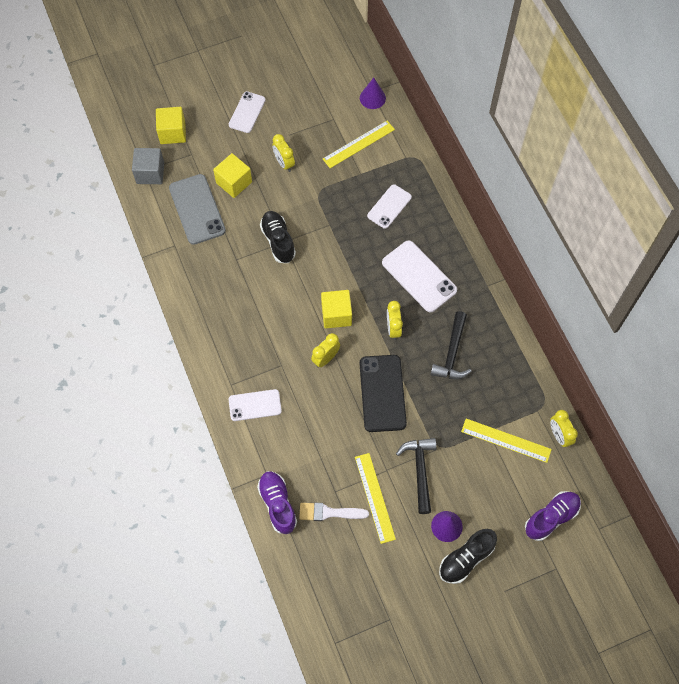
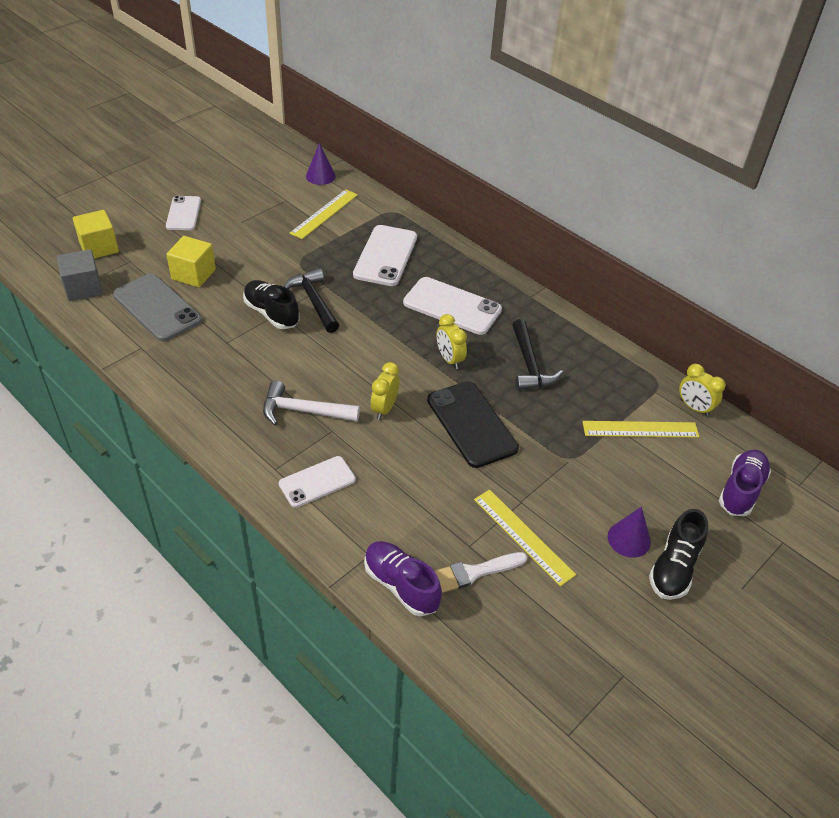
camera: 25 degrees left, 20 degrees down
yellow clock [272,134,295,172] -> none
yellow cube [321,290,352,328] -> none
white phone [367,184,412,229] -> white phone [353,225,417,286], size x1.56
black hammer [396,438,436,514] -> black hammer moved to [284,268,339,333]
none -> white hammer [263,381,360,425]

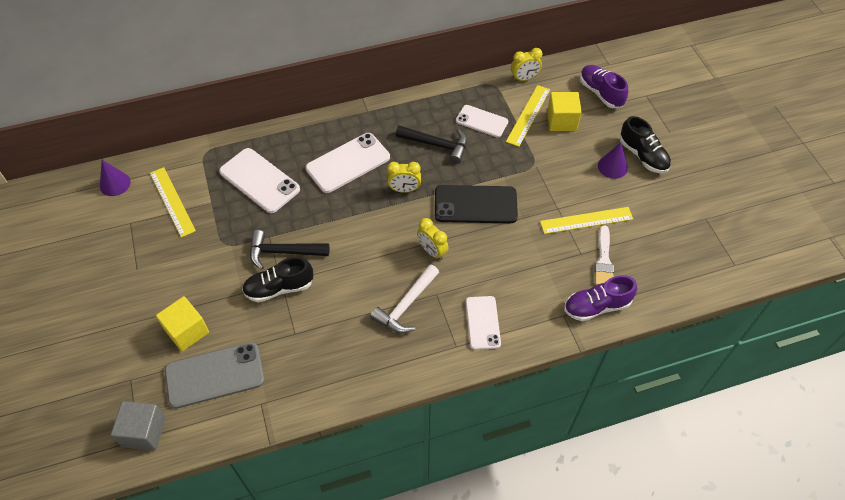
camera: 60 degrees left, 10 degrees up
yellow cube [73,210,119,259] -> yellow cube moved to [547,92,582,131]
white phone [166,196,201,230] -> white phone moved to [456,105,508,137]

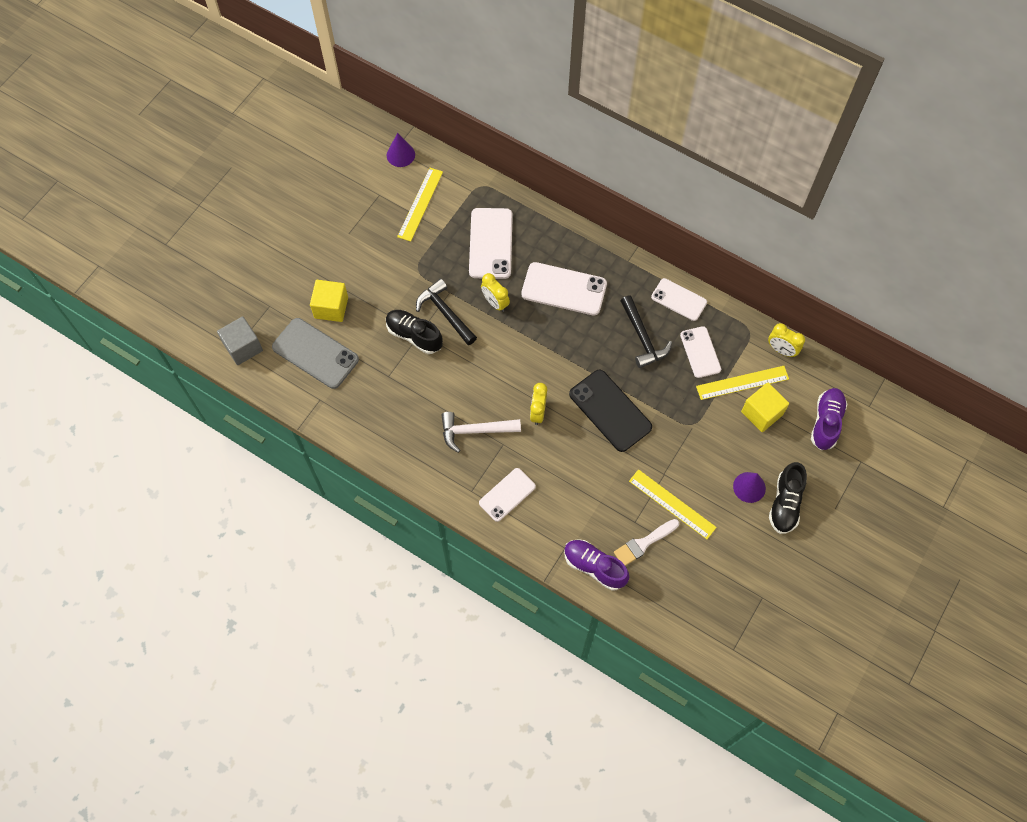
camera: 50 degrees right, 10 degrees up
yellow clock [387,162,421,193] -> yellow clock moved to [481,273,510,312]
none -> white phone [651,278,707,321]

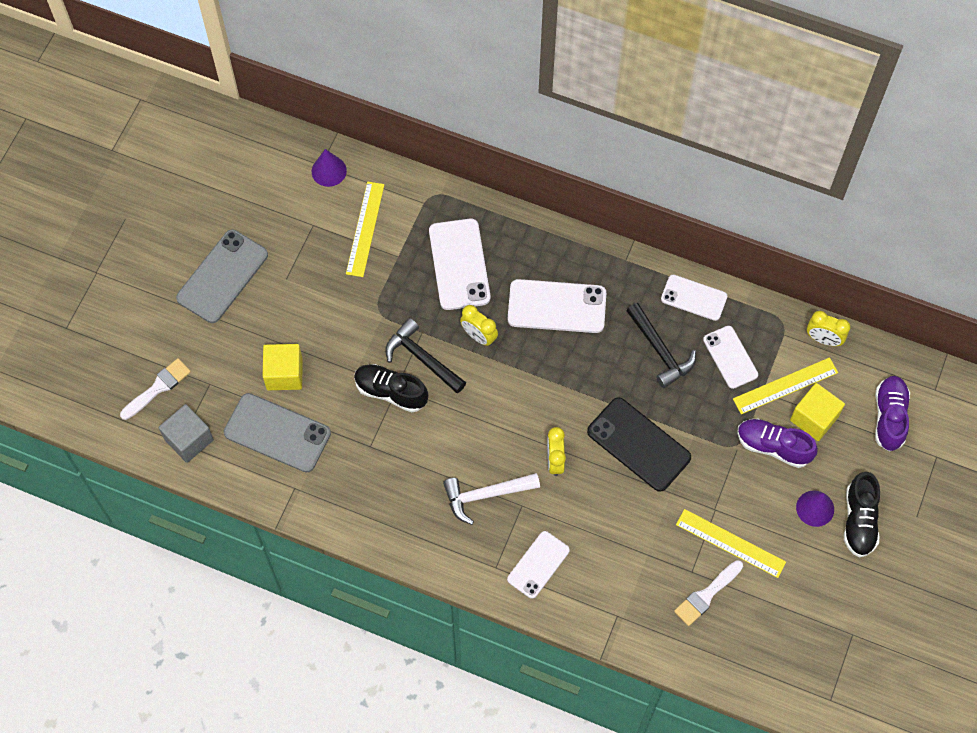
camera: 10 degrees left, 0 degrees up
purple shoe [564,539,629,591] -> purple shoe moved to [737,419,818,468]
none -> white brush [120,358,191,420]
none -> grey phone [176,230,268,323]

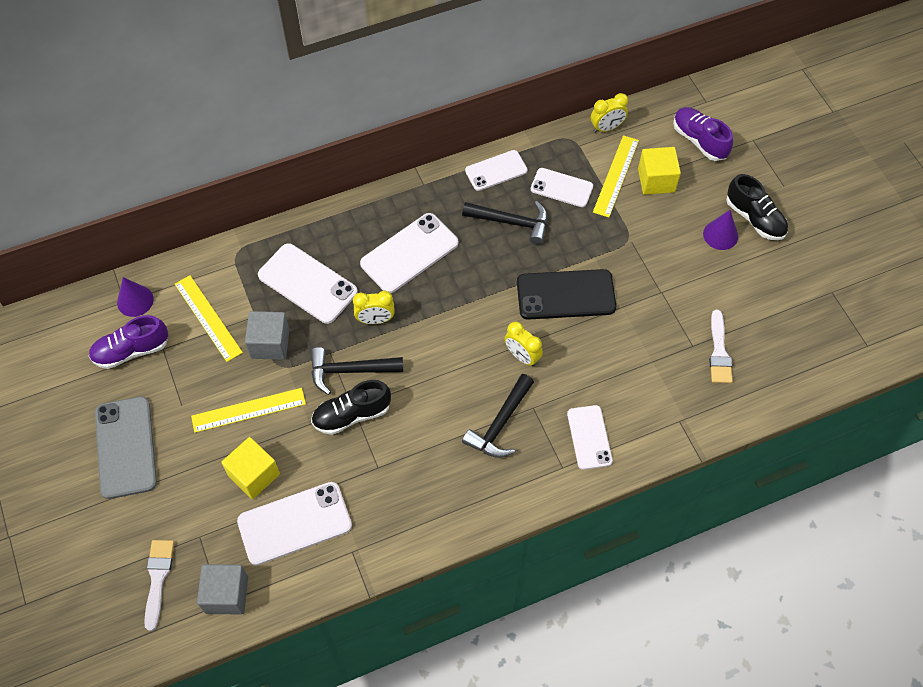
camera: 45 degrees left, 5 degrees down
grey phone [224,393,331,473] -> white phone [237,482,352,565]
white hammer [443,473,540,525] -> black hammer [462,374,534,458]
yellow ruler [676,509,786,578] -> yellow ruler moved to [191,388,306,433]
purple shoe [737,419,818,468] -> purple shoe moved to [89,315,168,369]
none -> grey cube [245,311,289,360]

